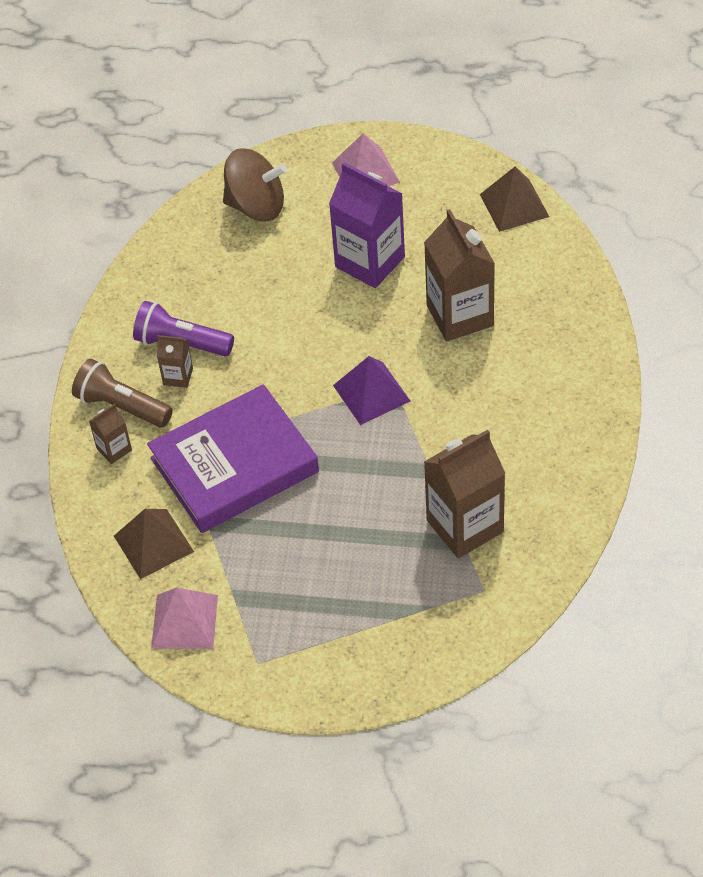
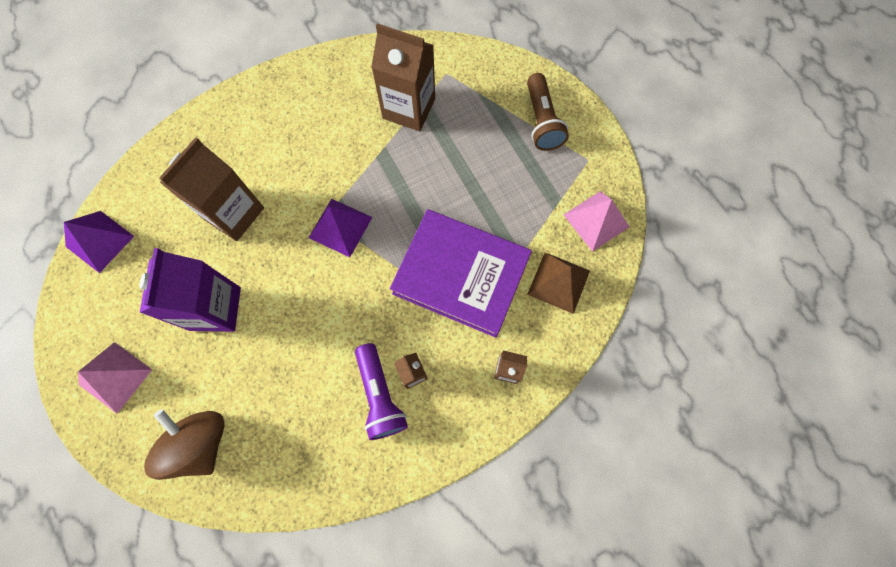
camera: 130 degrees left, 20 degrees up
brown flashlight [72,359,173,427] -> brown flashlight moved to [527,73,569,151]
brown pyramid [480,166,549,232] -> purple pyramid [64,211,134,273]

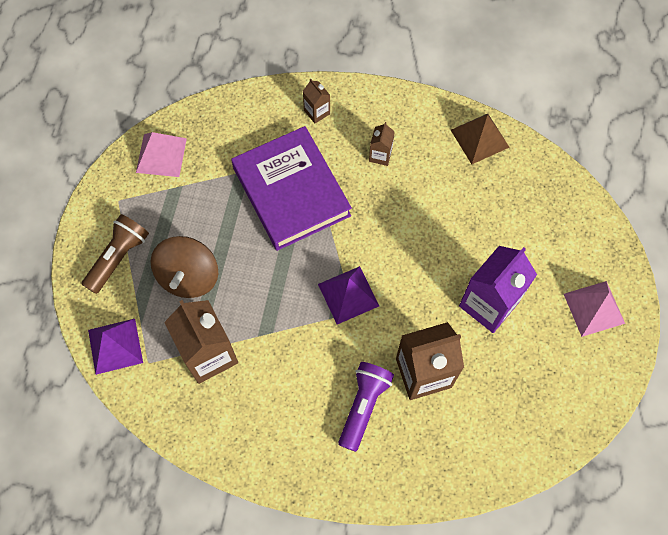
camera: 140 degrees left, 5 degrees down
purple pyramid [64,211,134,273] -> purple pyramid moved to [88,319,143,375]
brown spinning top [144,409,224,480] -> brown spinning top moved to [151,236,218,298]
purple flashlight [355,343,408,440] -> purple flashlight moved to [338,362,394,452]
brown pyramid [527,252,590,314] -> brown pyramid moved to [451,114,510,164]

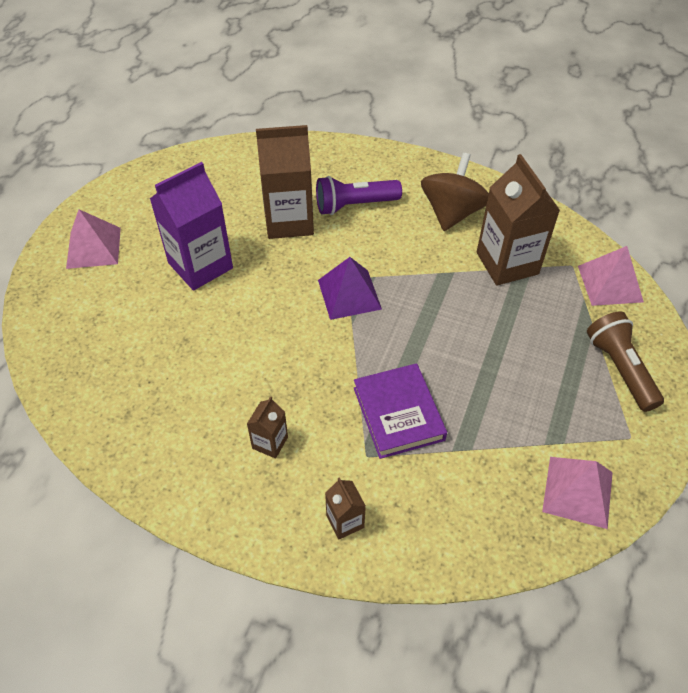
camera: 170 degrees left, 15 degrees down
brown flashlight [81,214,149,294] -> brown flashlight turned 120 degrees clockwise [587,311,664,412]
purple pyramid [88,319,143,375] -> pink pyramid [578,246,644,306]
brown spinning top [151,236,218,298] -> brown spinning top moved to [421,153,489,231]
purple book [231,126,352,251] -> purple book [354,363,447,459], size x0.63
purple flashlight [338,362,394,452] -> purple flashlight turned 45 degrees clockwise [316,176,402,215]
brown pyramid [451,114,510,164] -> none

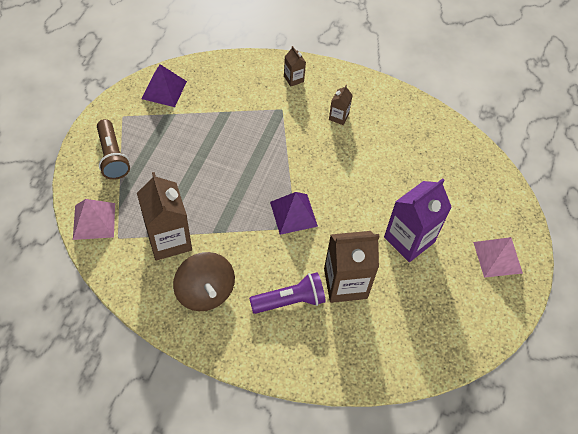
camera: 175 degrees right, 5 degrees up
purple book [354,363,447,459] -> none
brown spinning top [421,153,489,231] -> brown spinning top turned 45 degrees counterclockwise [173,252,235,311]
pink pyramid [542,457,613,529] -> purple pyramid [141,64,187,107]

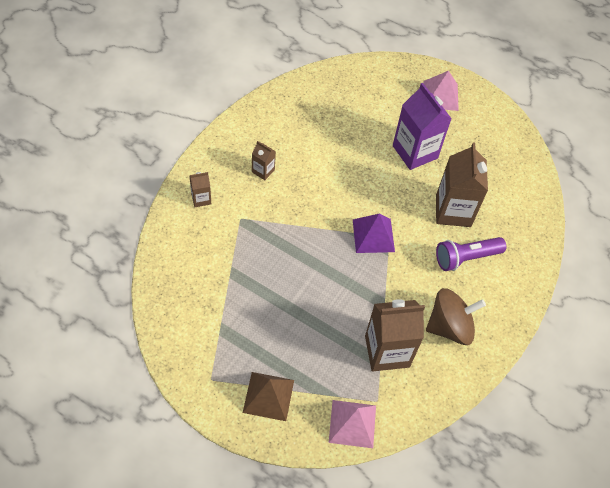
camera: 80 degrees left, 0 degrees up
brown flashlight [97,119,130,180] -> brown pyramid [243,372,294,421]
purple pyramid [141,64,187,107] -> none
purple flashlight [249,272,326,314] -> purple flashlight turned 105 degrees counterclockwise [436,237,506,271]

